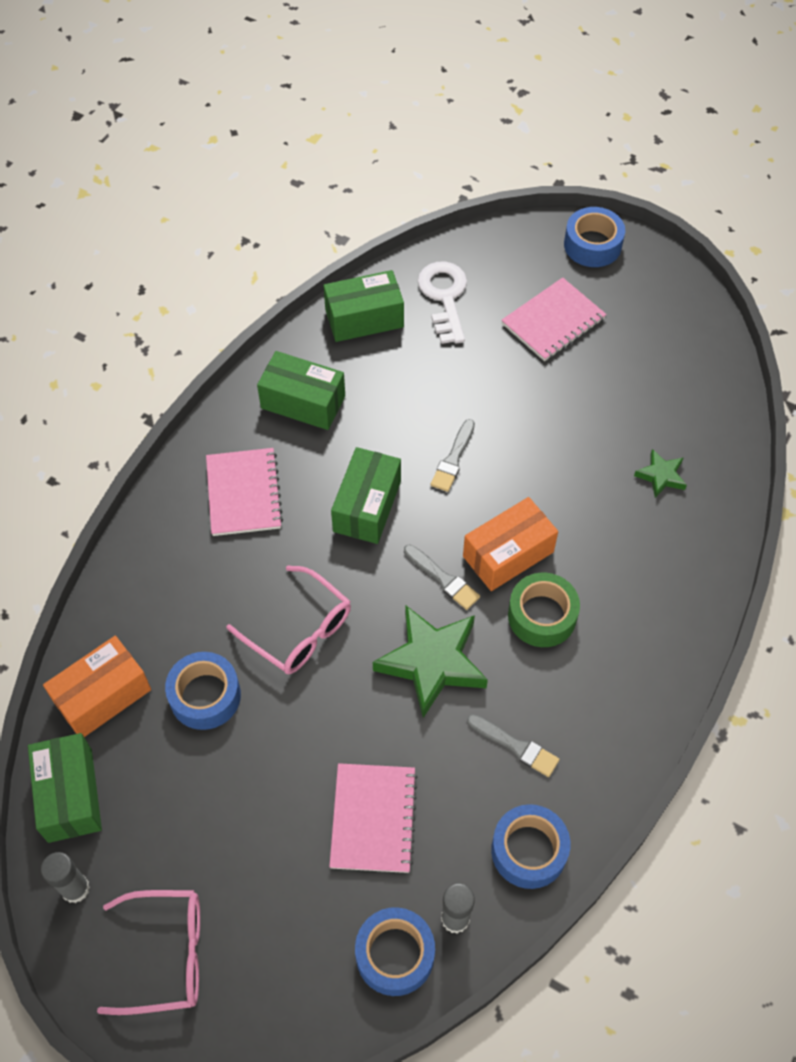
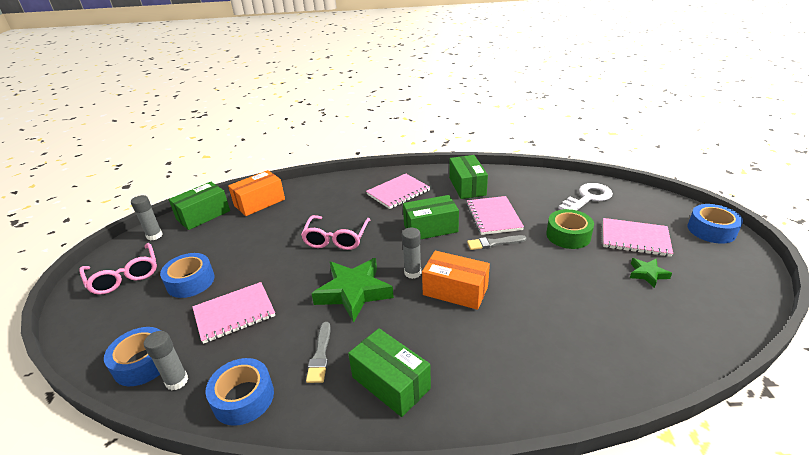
camera: 60 degrees right, 25 degrees down
orange box [43,636,151,737] -> orange box turned 60 degrees counterclockwise [228,170,285,216]
blue tape [165,652,241,730] -> blue tape moved to [160,253,215,298]
green box [323,270,404,342] -> green box moved to [348,328,431,417]
grey brush [404,544,480,610] -> grey glue stick [402,228,421,279]
green tape [508,573,580,647] -> green tape moved to [546,209,594,249]
green star [634,449,687,498] -> green star moved to [630,258,672,288]
none -> pink notebook [466,196,524,235]

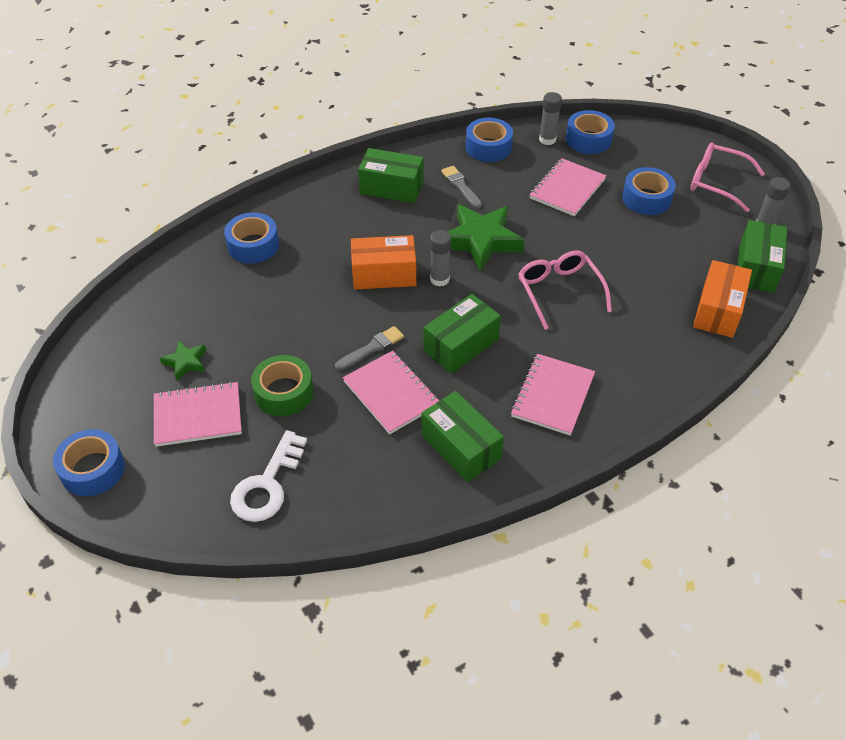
camera: 150 degrees right, 15 degrees up
none -> blue tape [224,213,279,264]

